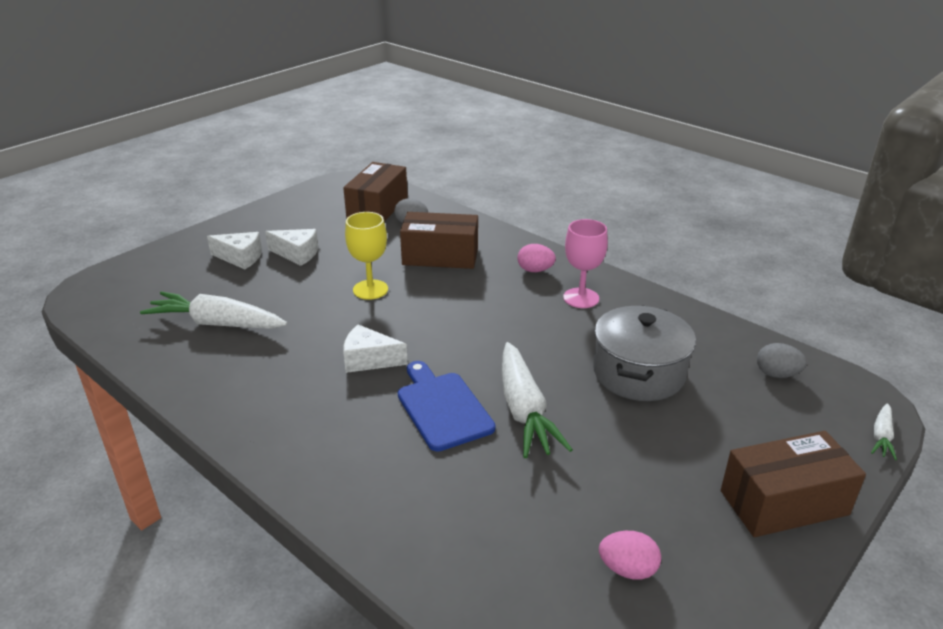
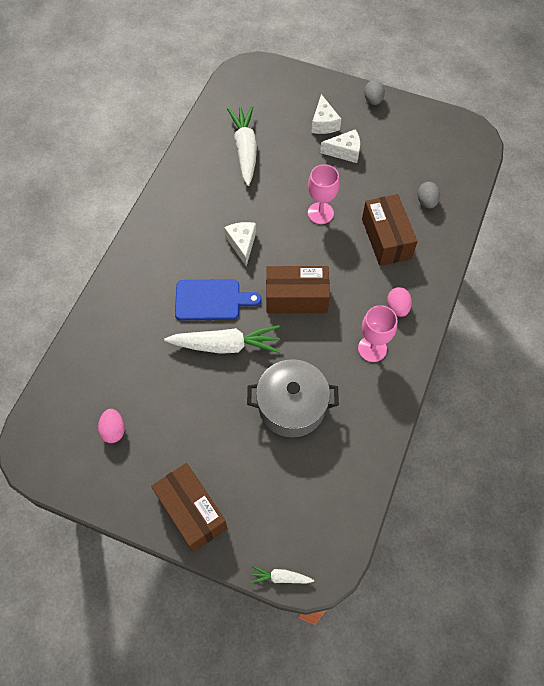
camera: 70 degrees right, 30 degrees up
white cheese [265,229,318,266] -> white cheese turned 90 degrees counterclockwise [320,129,360,163]
brown box [343,162,408,221] -> brown box moved to [266,266,330,313]
yellow goblet [345,212,388,300] -> pink goblet [308,164,340,224]
blue cutting board [398,361,495,452] -> blue cutting board turned 45 degrees clockwise [175,279,262,320]
white carrot [502,342,573,458] -> white carrot turned 150 degrees counterclockwise [164,325,280,354]
grey egg [757,343,807,378] -> grey egg moved to [364,80,385,105]

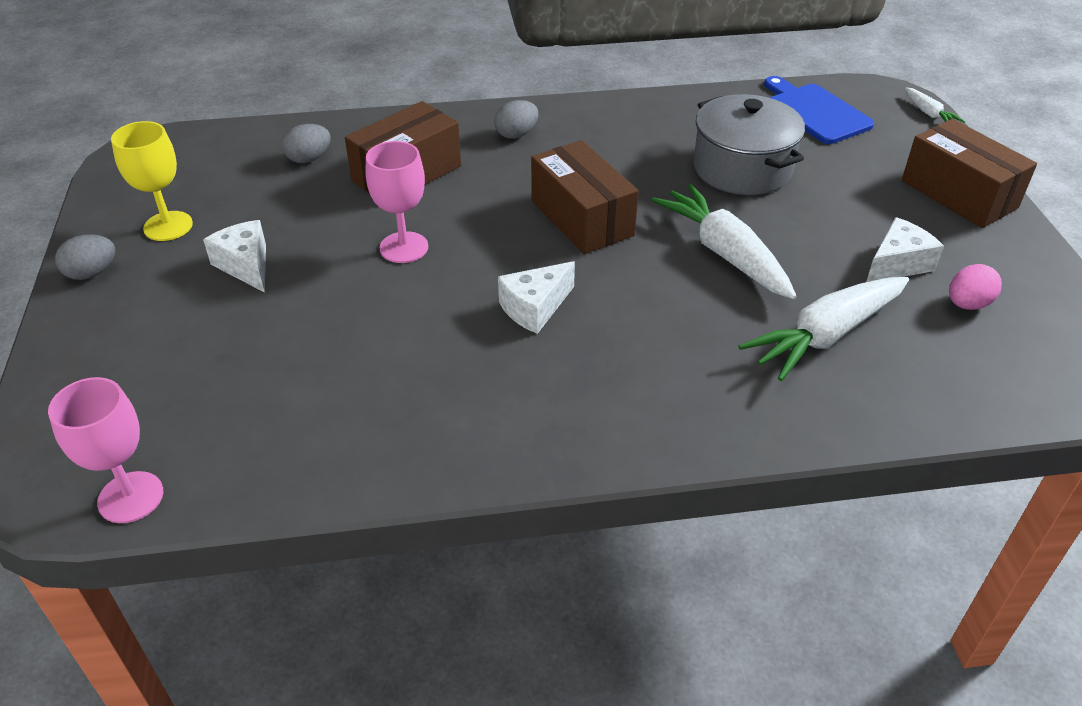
camera: 120 degrees left, 20 degrees down
brown box [151,463,227,552] -> brown box turned 60 degrees counterclockwise [902,119,1037,228]
blue cutting board [175,279,262,320] -> blue cutting board moved to [764,76,874,144]
white carrot [227,106,257,186] -> white carrot moved to [738,277,909,381]
white cheese [311,94,341,134] -> white cheese moved to [866,217,944,282]
pink goblet [358,305,397,362] -> pink goblet moved to [48,377,163,523]
pink egg [387,287,412,317] -> grey egg [494,100,538,139]
none -> yellow goblet [111,121,193,241]

